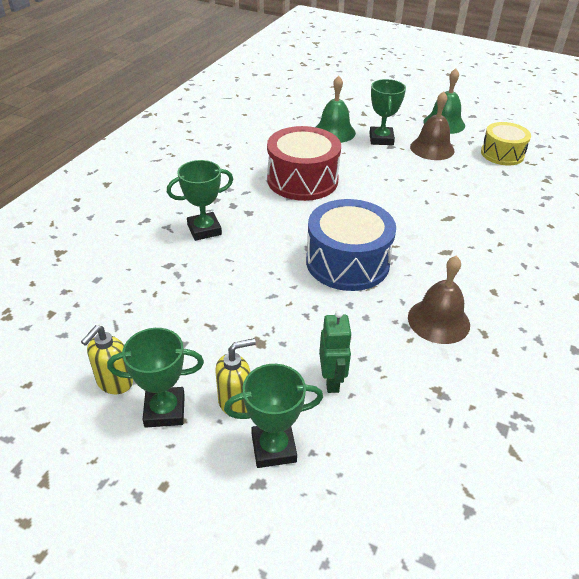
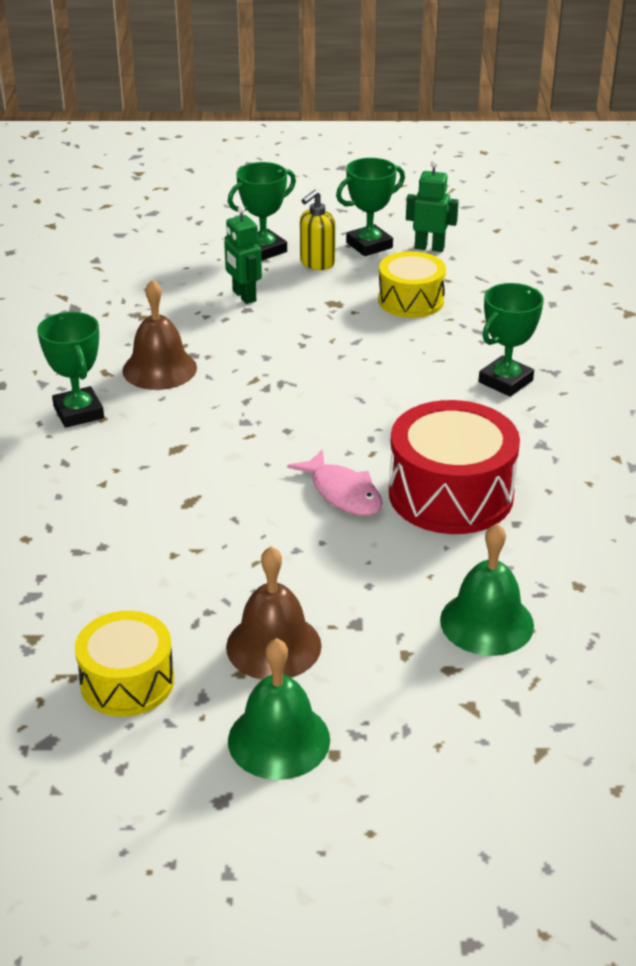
camera: 155 degrees right, 5 degrees down
yellow soap dispenser [81,325,133,394] -> green robot [406,161,459,252]
blue drum [306,199,396,291] -> none
green trophy [369,79,406,145] -> green trophy moved to [37,312,104,428]
none -> pink fish [287,449,383,516]
none -> yellow drum [378,251,446,318]

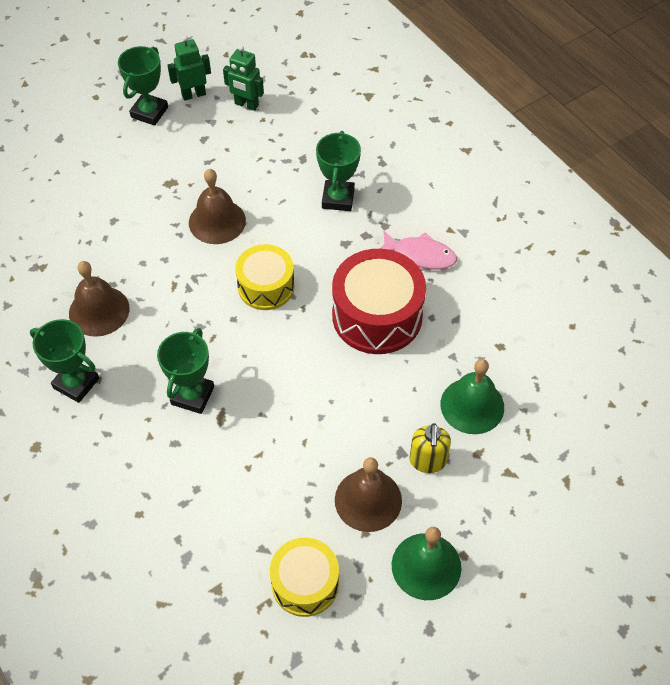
camera: 35 degrees left, 20 degrees up
green robot [224,206,262,304] -> green robot moved to [223,45,264,111]
green trophy [228,162,296,261] -> green trophy moved to [157,328,214,414]
pink fish [287,449,383,516] -> pink fish moved to [380,231,457,270]
yellow soap dispenser [300,190,335,270] -> yellow soap dispenser moved to [409,423,451,473]
yellow drum [378,251,446,318] -> yellow drum moved to [235,244,295,310]
none -> brown bell [189,169,246,244]

